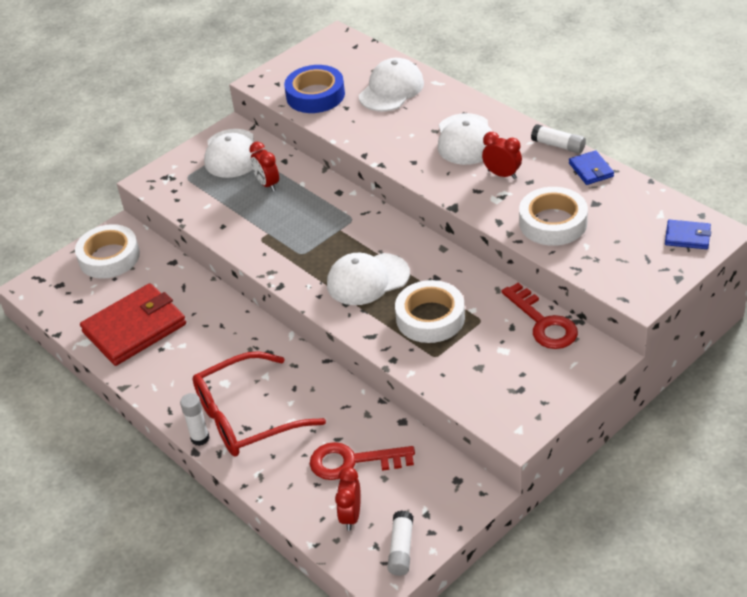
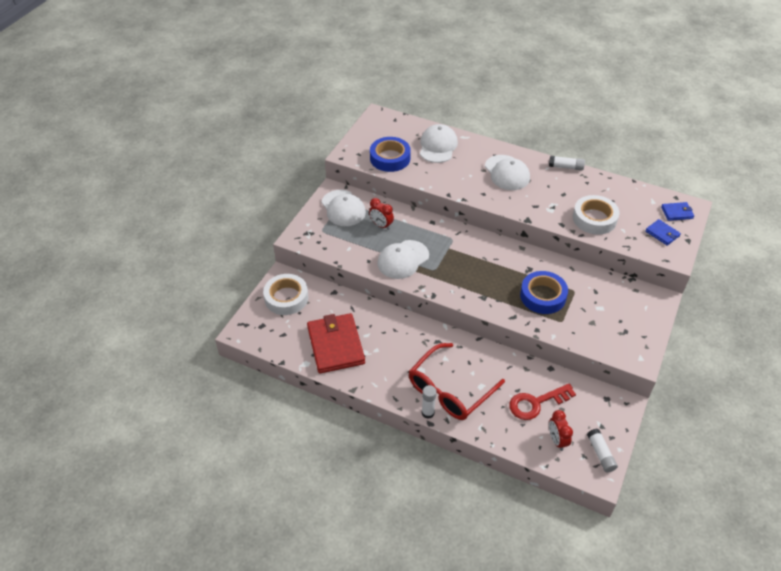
camera: 25 degrees left, 5 degrees up
red wallet [80,283,186,366] -> red wallet turned 45 degrees counterclockwise [307,313,365,373]
white cap [327,253,410,305] -> white cap moved to [377,240,429,279]
white tape [395,280,465,343] -> blue tape [520,271,568,314]
red clock [482,132,522,179] -> none
red key [501,283,578,349] -> none
blue wallet [569,150,614,185] -> blue wallet moved to [645,219,681,246]

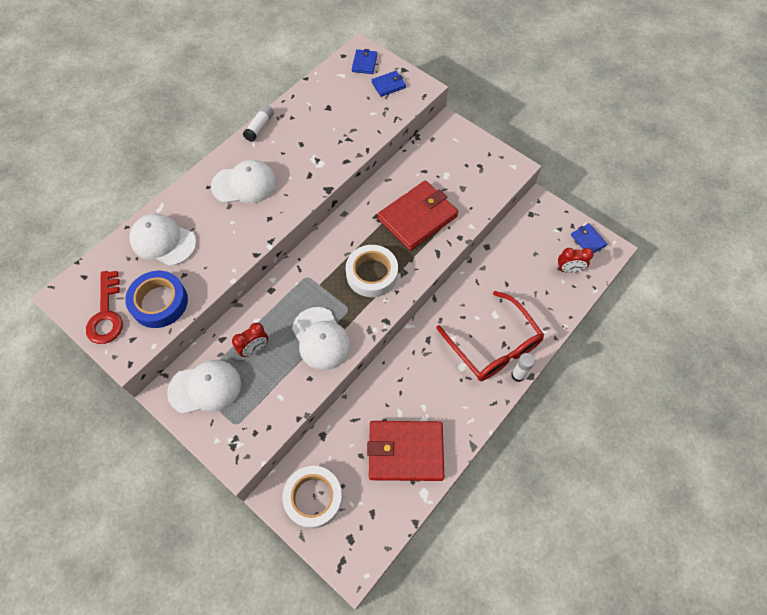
camera: 75 degrees left, 15 degrees up
red key [509,383,576,420] -> red key moved to [86,271,123,344]
blue tape [520,271,568,314] -> red wallet [378,181,458,251]
white tape [573,195,620,235] -> white tape moved to [346,245,398,297]
white glue stick [587,429,618,472] -> blue wallet [571,223,607,253]

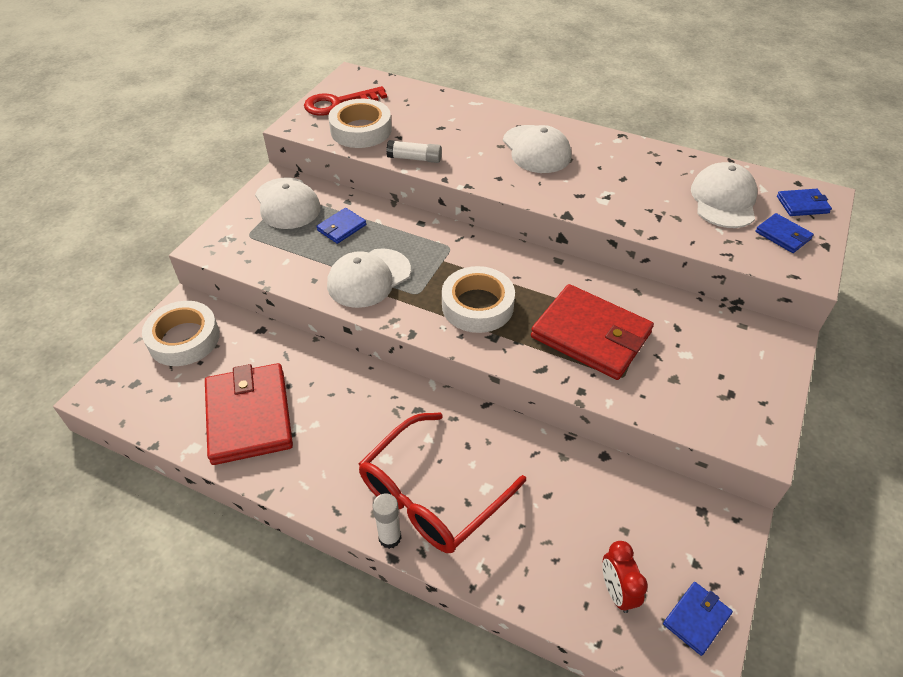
camera: 75 degrees right, 15 degrees down
blue tape [125,271,188,328] -> white tape [328,99,392,148]
white cap [130,213,196,266] -> white cap moved to [691,162,757,228]
red clock [232,323,268,357] -> blue wallet [316,208,366,244]
white glue stick [243,104,274,142] -> white glue stick moved to [386,140,442,163]

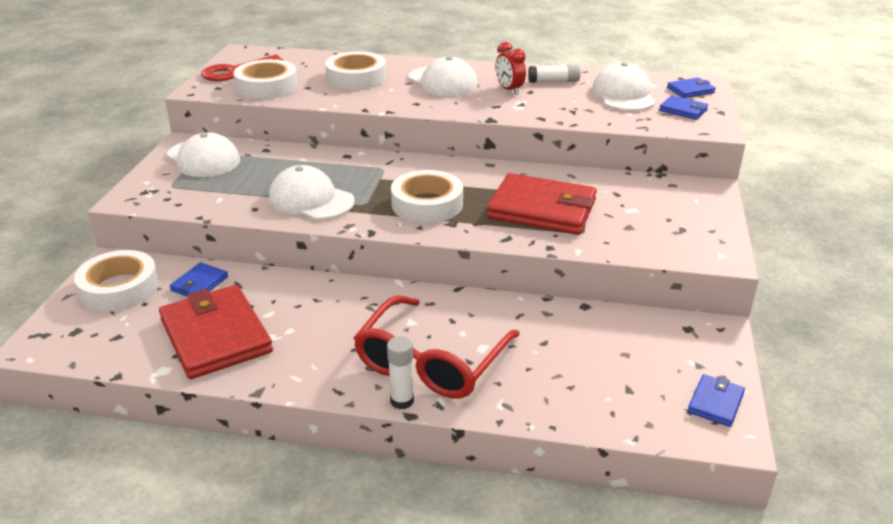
camera: 15 degrees left, 15 degrees down
blue wallet [316,208,366,244] -> blue wallet moved to [170,262,228,297]
white cap [327,248,411,308] -> white cap turned 90 degrees clockwise [269,165,355,220]
white glue stick [386,140,442,163] -> white glue stick moved to [528,65,581,83]
red clock [602,541,648,613] -> red clock moved to [495,42,526,95]
none -> white tape [325,51,386,90]

